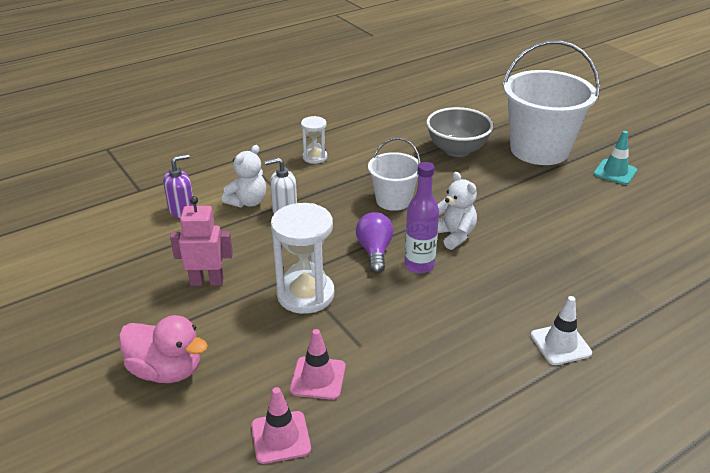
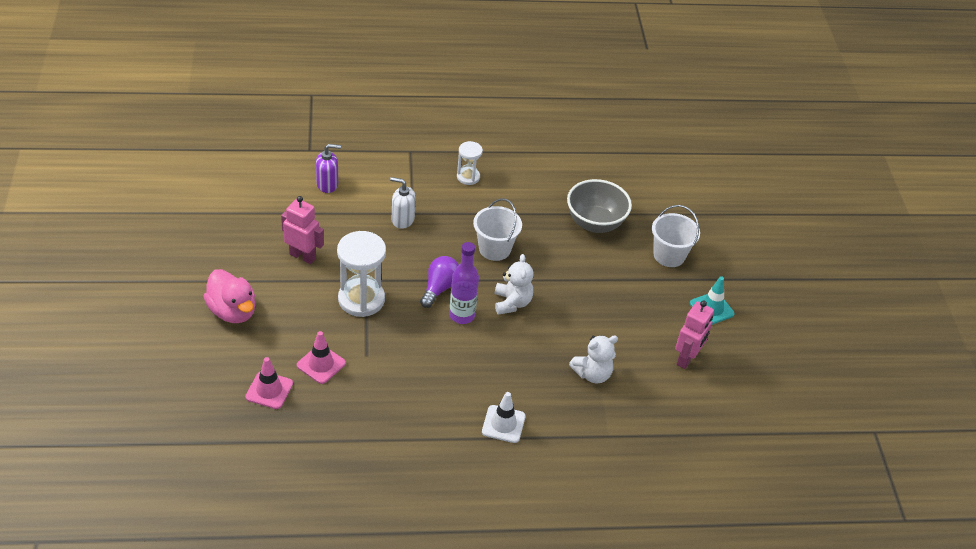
camera: 25 degrees right, 10 degrees up
white teddy bear [222,145,266,208] -> white teddy bear moved to [569,335,618,384]
white bucket [503,40,600,165] -> white bucket [652,205,700,267], size x0.55
none -> pink robot [675,300,714,369]

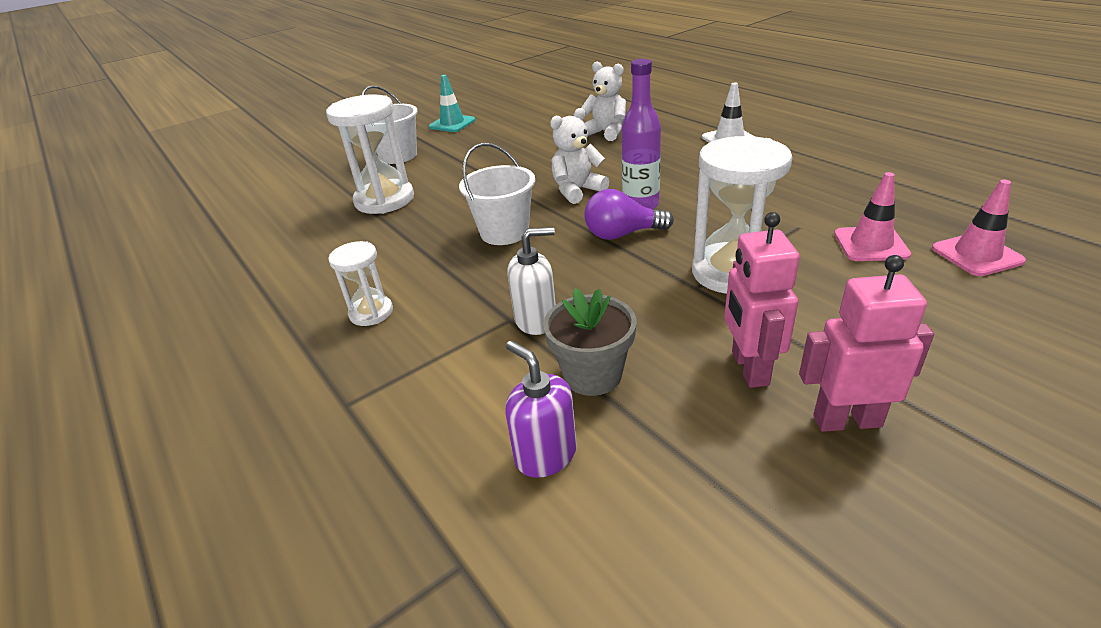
camera: 115 degrees left, 10 degrees down
pink duck [203,269,255,323] -> none
white soap dispenser [390,177,416,229] -> white soap dispenser turned 90 degrees counterclockwise [507,227,556,335]
grey bowl [567,179,632,233] -> white hourglass [326,94,414,214]
pink robot [675,300,714,369] -> pink robot moved to [799,255,934,432]
none -> grey flower pot [543,288,636,396]

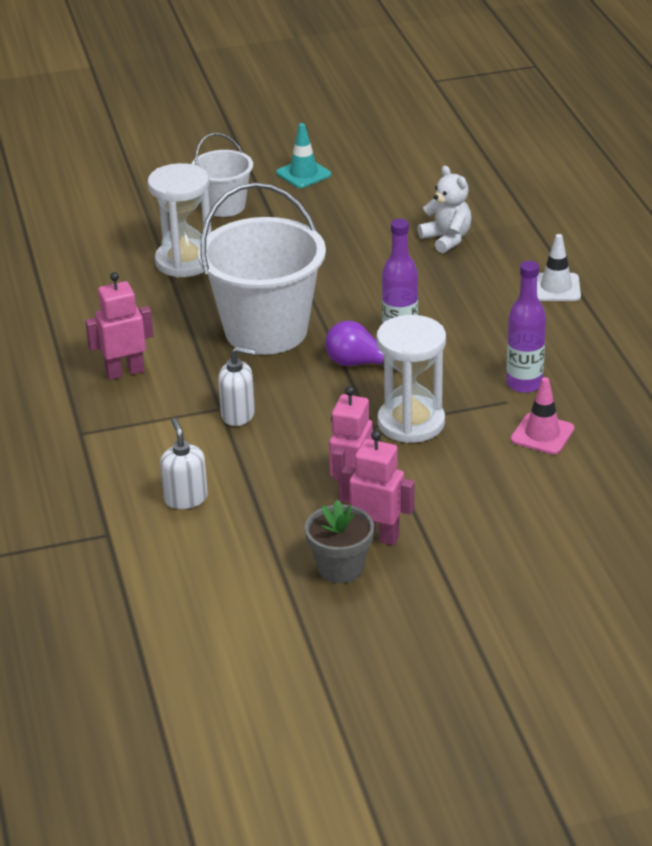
camera: 20 degrees right, 0 degrees up
white hourglass [328,241,393,326] -> pink robot [85,272,154,380]
white bucket [459,143,535,245] -> white bucket [198,182,326,355], size x1.83
purple soap dispenser [505,341,577,478] -> white soap dispenser [160,418,208,509]
grey flower pot [543,288,636,396] -> grey flower pot moved to [305,499,374,583]
white teddy bear [550,108,609,204] -> none
pink traffic cone [932,180,1026,276] -> none
none -> purple bottle [506,261,546,393]

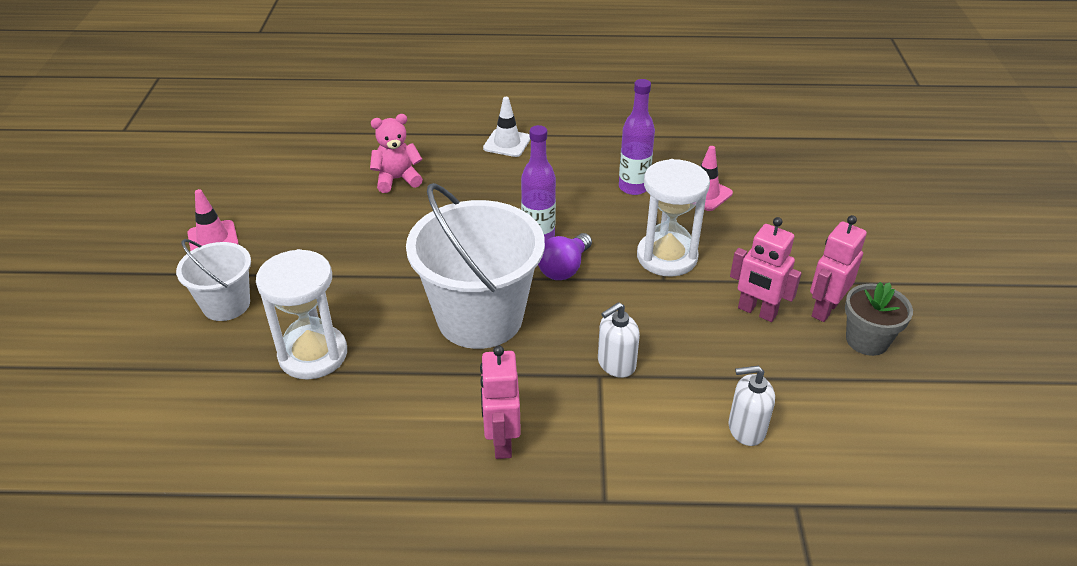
camera: 75 degrees left, 5 degrees up
white soap dispenser [218,346,256,426] -> white soap dispenser turned 150 degrees counterclockwise [598,302,640,378]
turquoise traffic cone [276,123,331,188] -> pink traffic cone [187,189,239,251]
white teddy bear [418,166,472,254] -> pink teddy bear [370,114,423,193]

